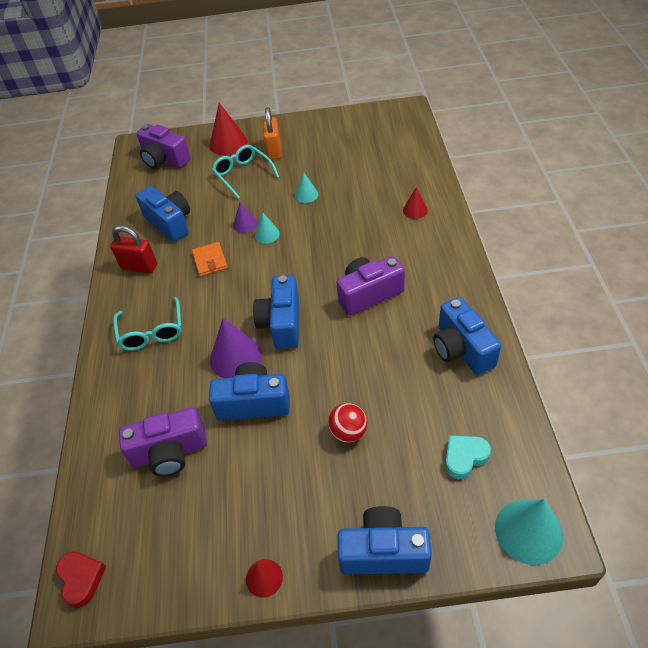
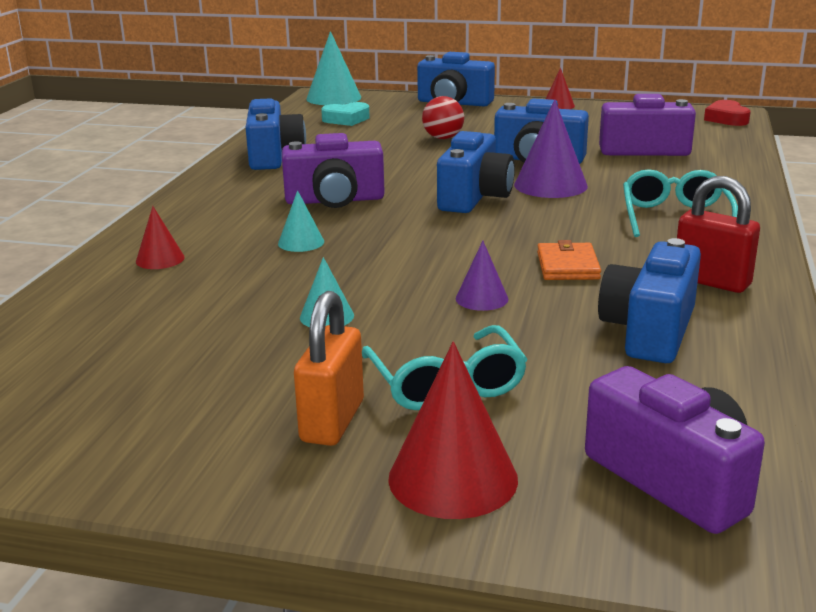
camera: 165 degrees left, 25 degrees down
blue camera [136,186,190,242] -> blue camera turned 45 degrees clockwise [598,238,701,363]
turquoise cone [255,213,280,244] -> turquoise cone moved to [278,190,324,252]

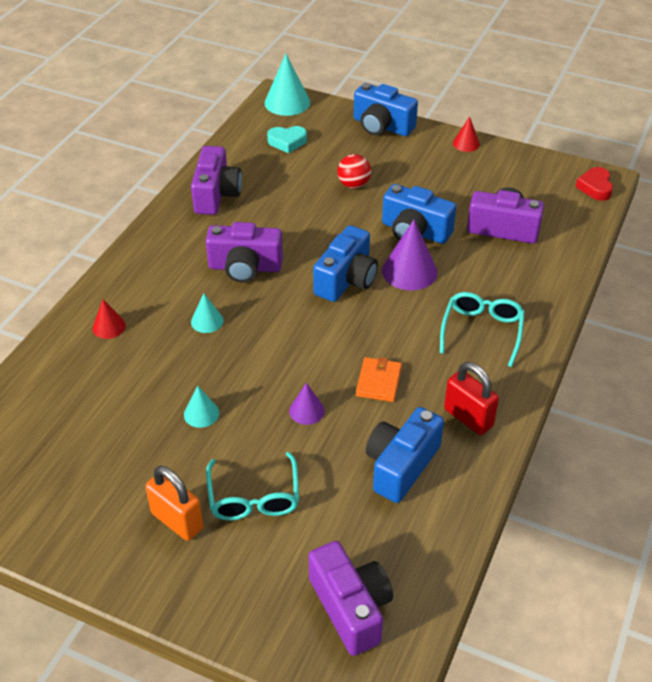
camera: 10 degrees right, 20 degrees up
blue camera [245,98,306,170] -> purple camera [191,146,242,215]
orange padlock [294,291,364,446] -> orange padlock turned 75 degrees counterclockwise [145,466,204,541]
red cone [388,342,518,519] -> none

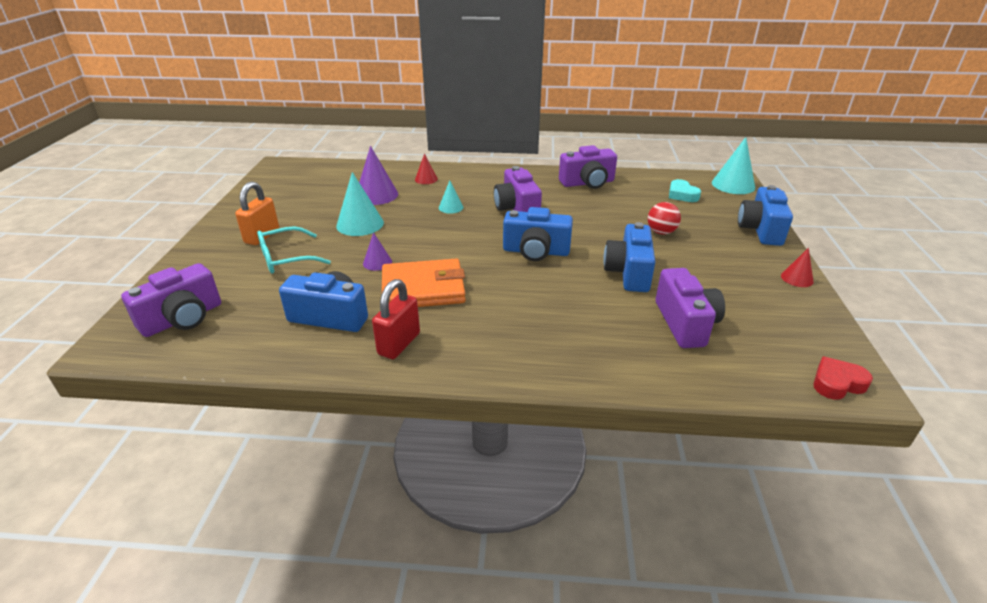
camera: 70 degrees right, 10 degrees down
turquoise cone [184,386,219,428] -> turquoise cone [336,172,384,236], size x1.79
orange wallet [356,357,402,402] -> orange wallet [382,258,466,307], size x1.85
purple cone [382,220,438,290] -> purple cone moved to [359,146,398,205]
turquoise glasses [440,292,525,367] -> none

